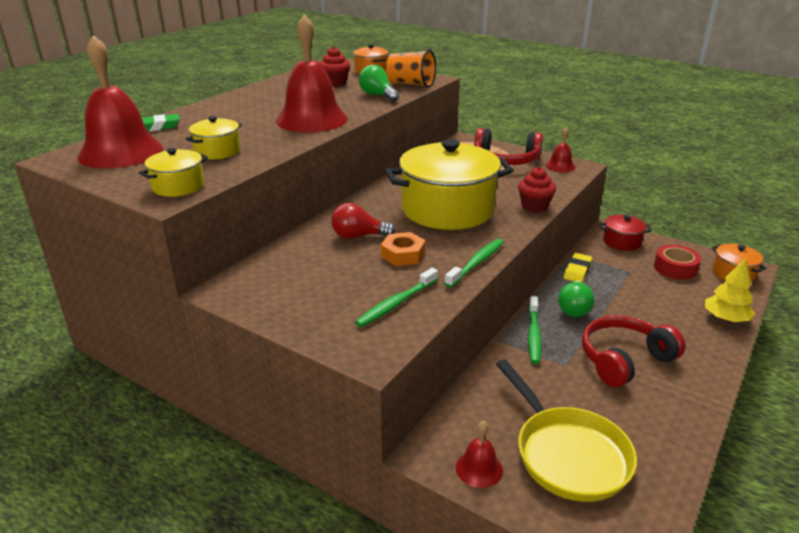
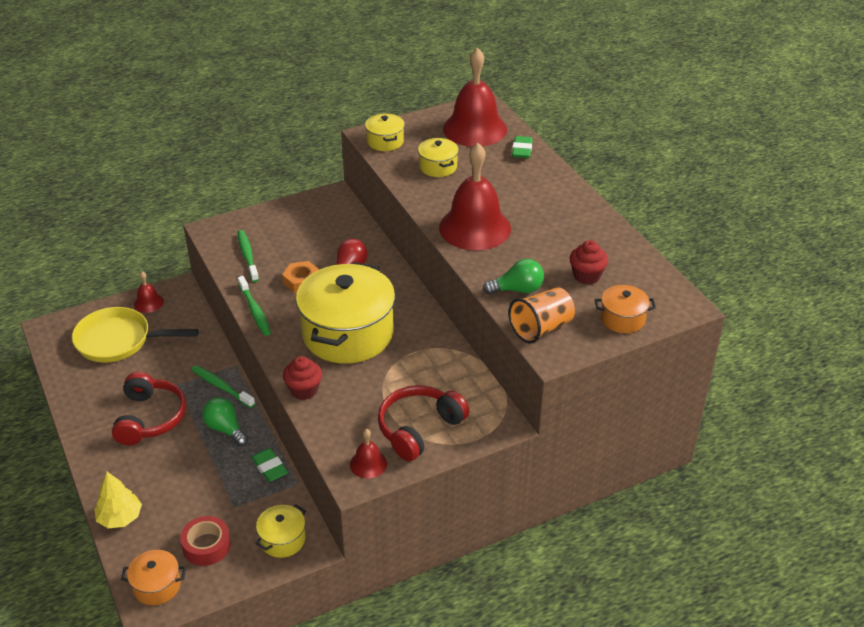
camera: 120 degrees right, 10 degrees up
yellow eraser [564,253,592,283] -> green eraser [251,448,288,482]
red pot [599,215,652,251] -> yellow pot [255,504,306,558]

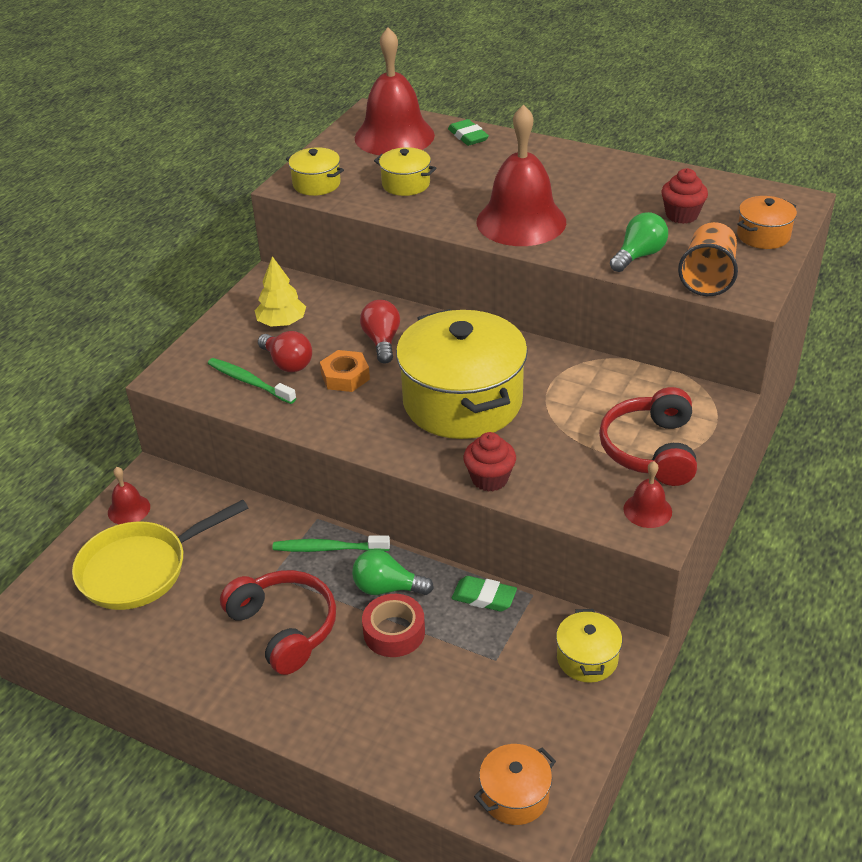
camera: 35 degrees left, 0 degrees up
yellow tree [94,472,142,528] -> yellow tree moved to [254,256,306,327]
red tape [180,516,231,566] -> red tape moved to [362,594,425,657]
green toothbrush [238,276,271,336] -> none
none -> red light bulb [258,331,312,373]

